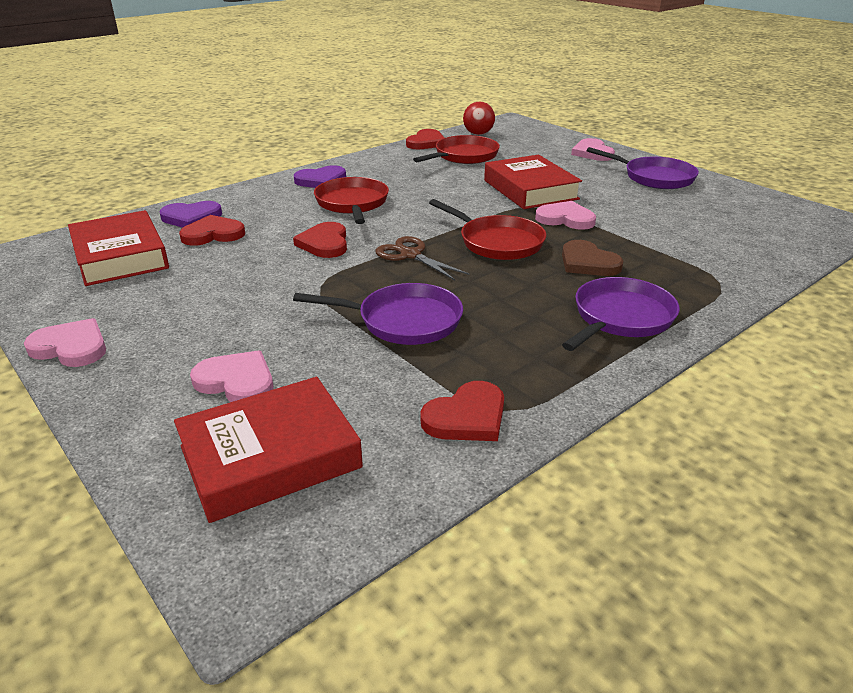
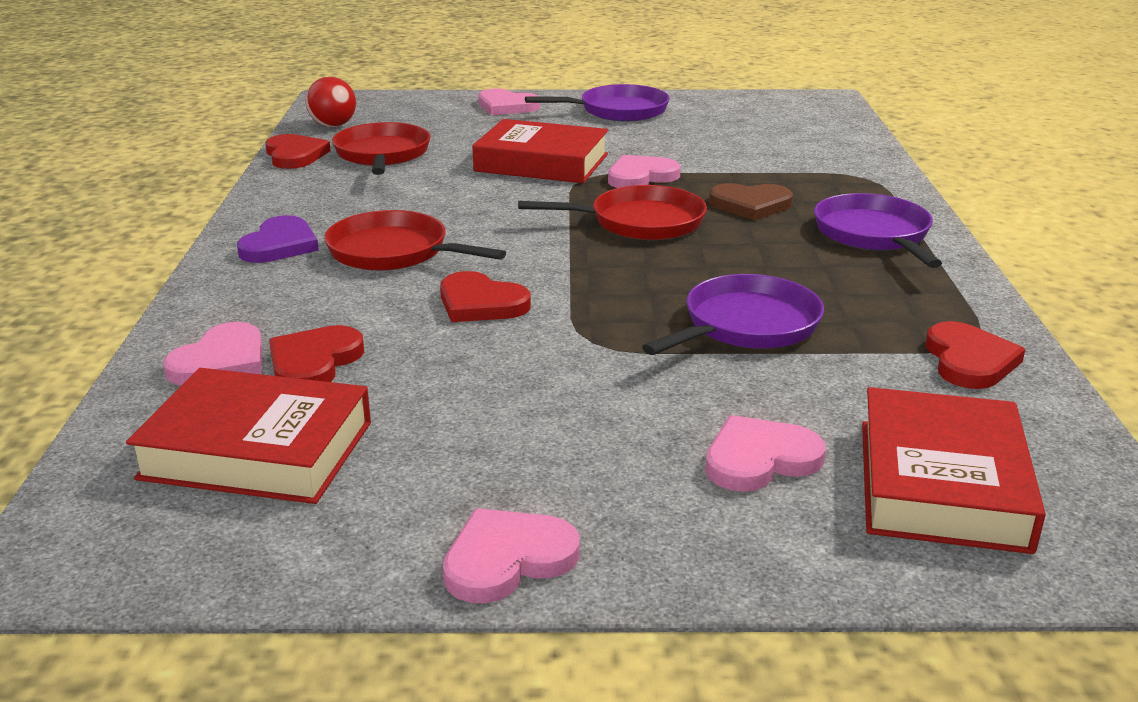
camera: 50 degrees left, 5 degrees down
purple heart [159,201,222,228] -> pink heart [163,322,262,386]
brown scissors [375,236,469,280] -> none

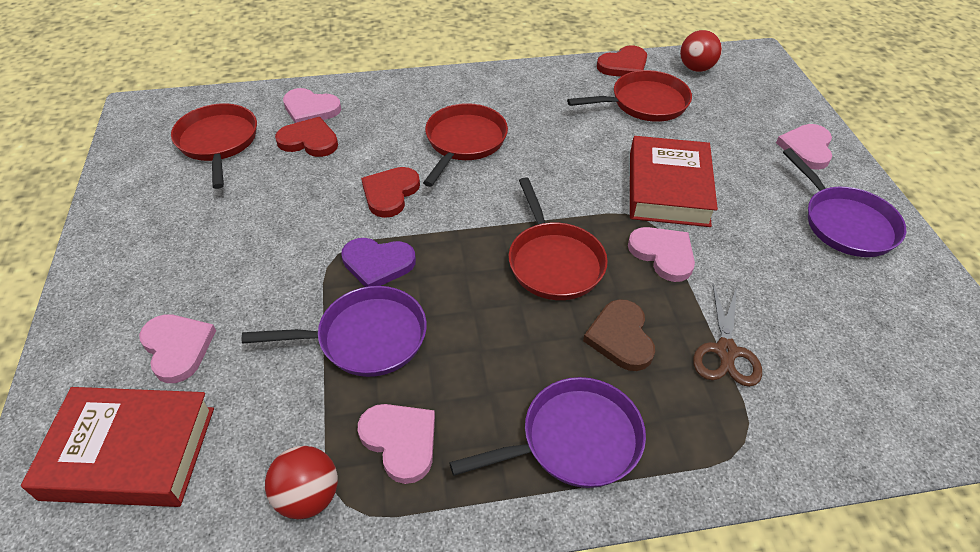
camera: 80 degrees right, 20 degrees up
red book [126,368,371,504] -> red pan [171,103,257,189]
purple heart [237,215,319,263] -> purple heart moved to [341,238,416,287]
pink heart [443,508,580,604] -> pink heart moved to [358,404,435,484]
purple pan [642,274,824,355] -> purple pan turned 45 degrees counterclockwise [242,286,427,377]
red heart [926,321,1025,389] -> red ball [265,446,338,519]
none -> brown scissors [693,284,762,387]

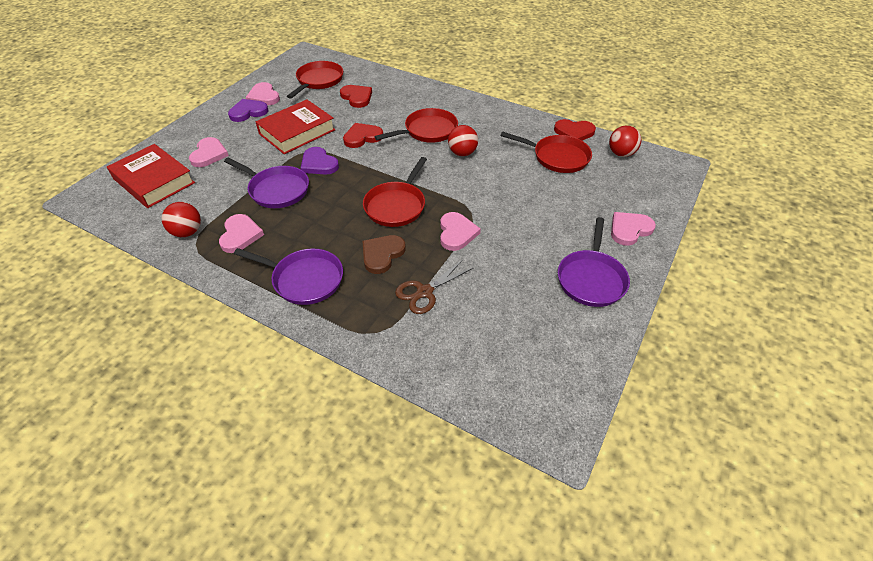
camera: 40 degrees right, 0 degrees up
pink heart [283,88,341,123] -> pink heart moved to [246,82,280,105]
red book [630,136,718,227] -> red book moved to [256,99,335,154]
none -> purple heart [228,99,269,122]
none -> red ball [448,125,478,156]

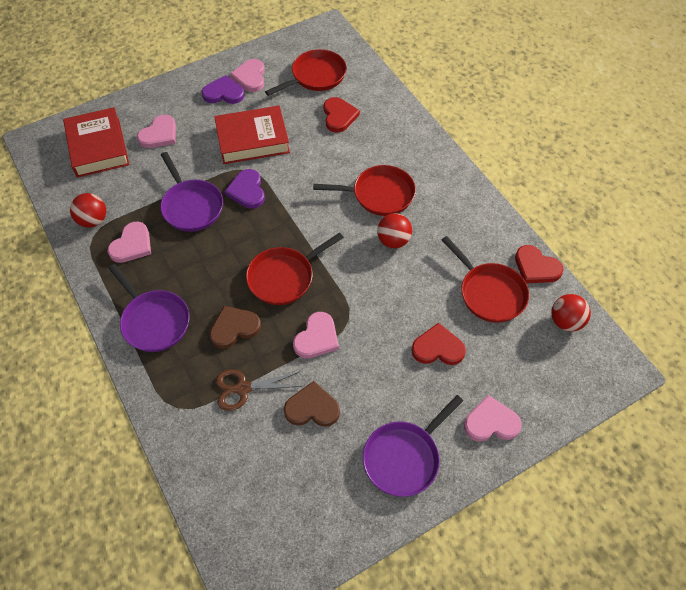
camera: 30 degrees right, 10 degrees up
red heart [343,123,383,148] -> red heart moved to [411,323,466,365]
none -> brown heart [284,381,340,427]

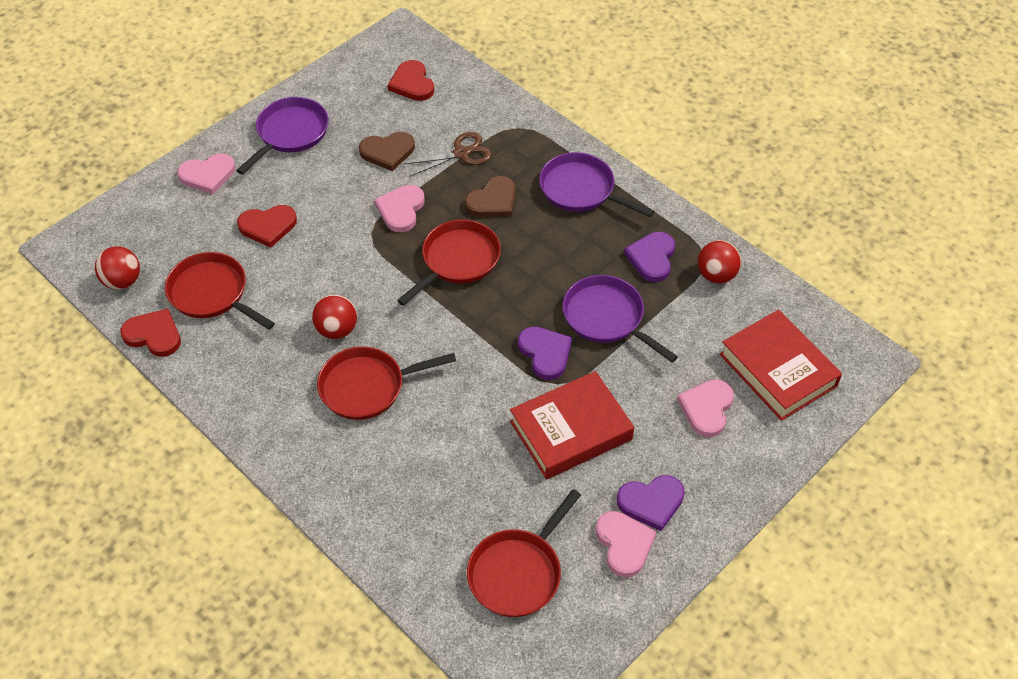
camera: 165 degrees right, 5 degrees down
pink heart [108,222,151,263] -> purple heart [624,232,675,282]
red heart [324,97,360,133] -> red heart moved to [388,60,434,101]

